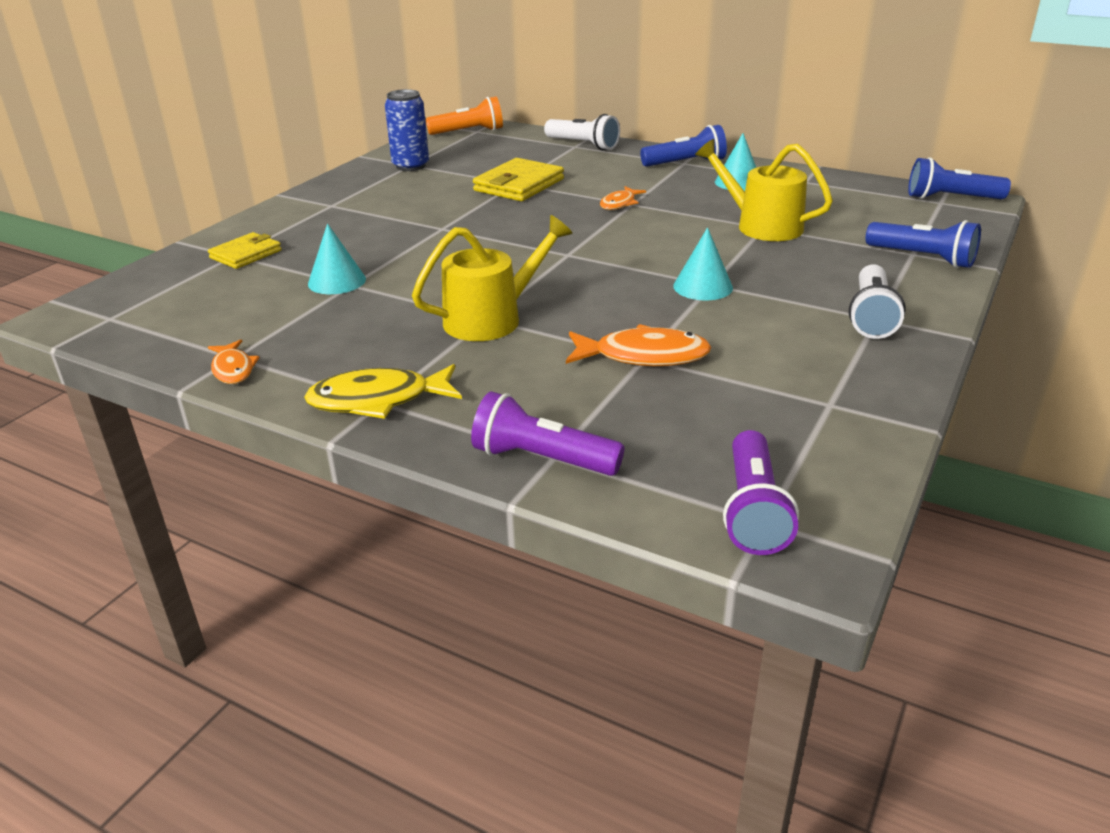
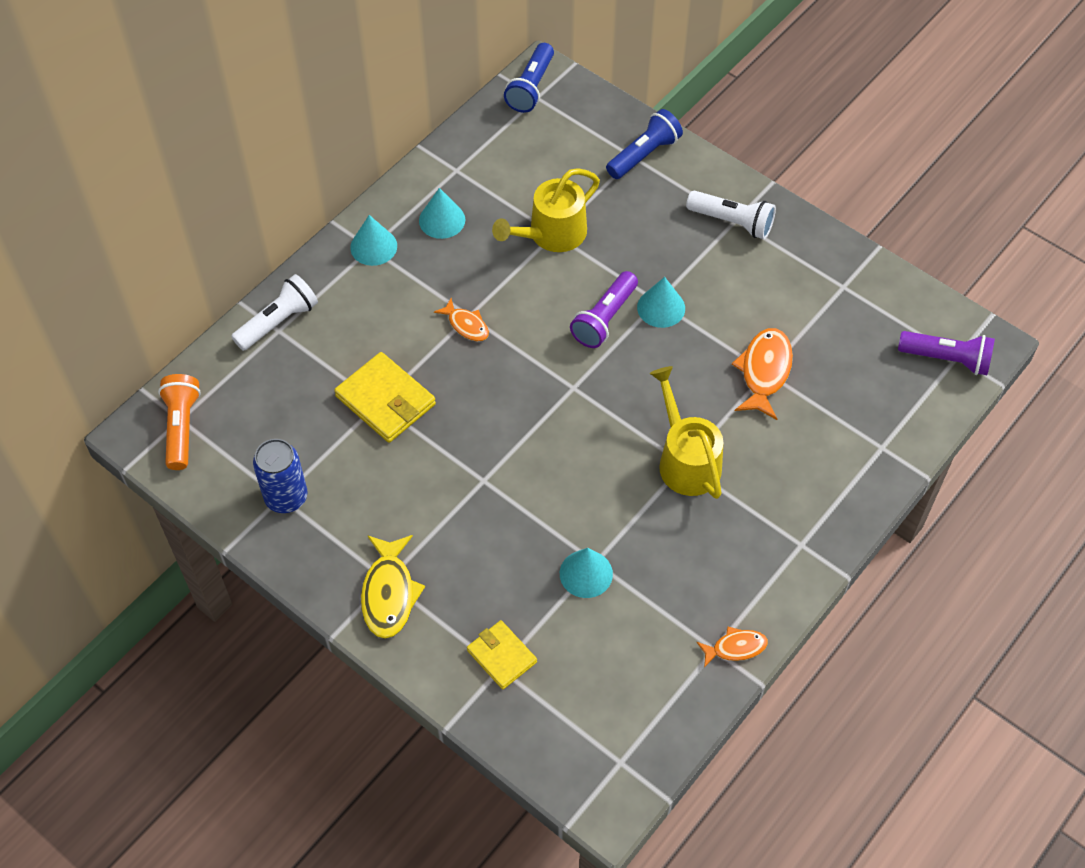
camera: 80 degrees left, 25 degrees up
yellow fish [304,364,462,419] -> yellow fish moved to [361,535,425,639]
purple flashlight [471,392,624,476] -> purple flashlight moved to [570,271,638,348]
blue flashlight [640,125,727,167] -> turquoise cone [350,215,397,266]

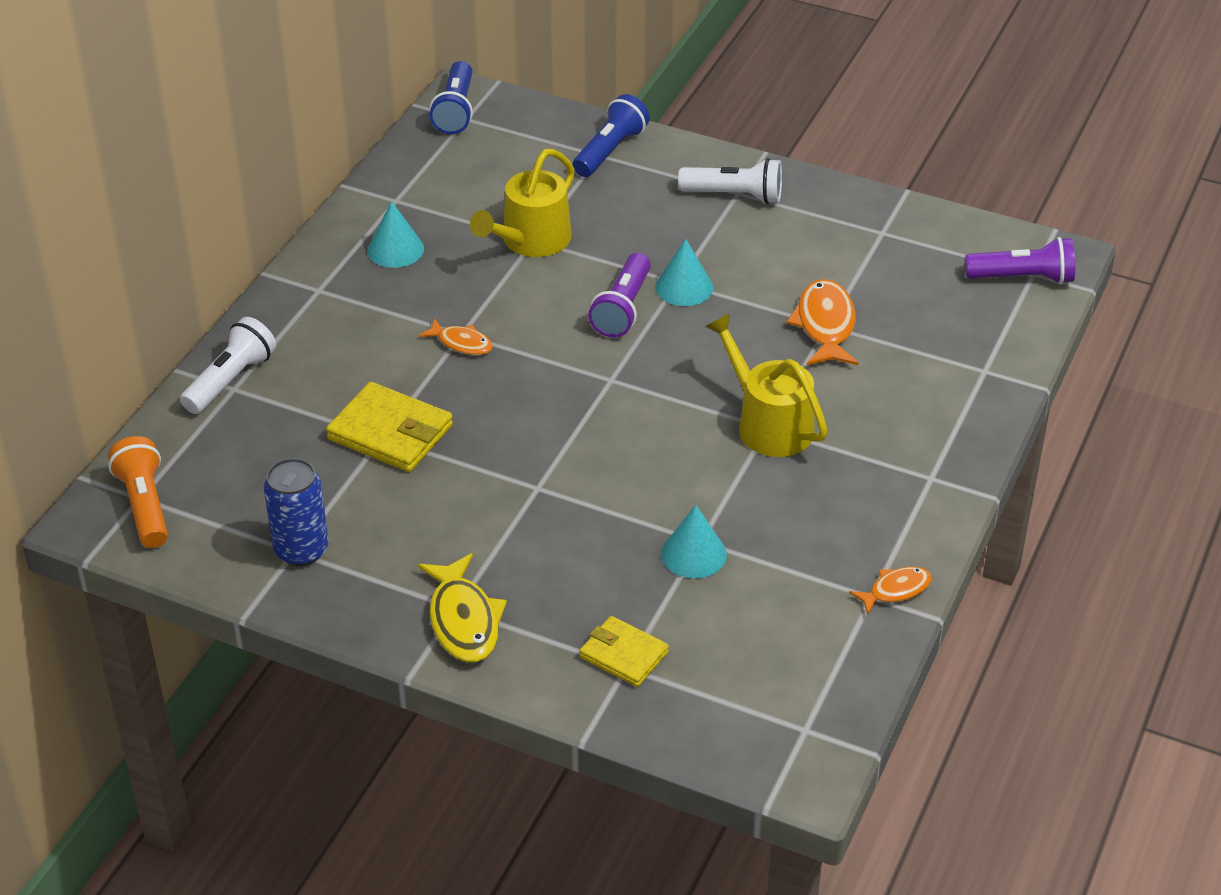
camera: 15 degrees left, 15 degrees down
turquoise cone [350,215,397,266] -> none

